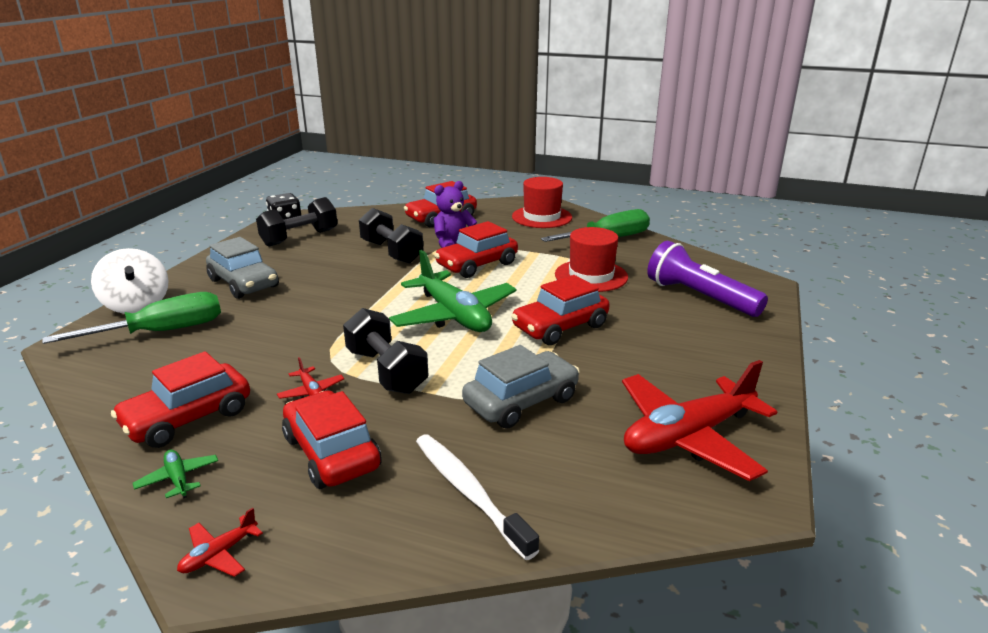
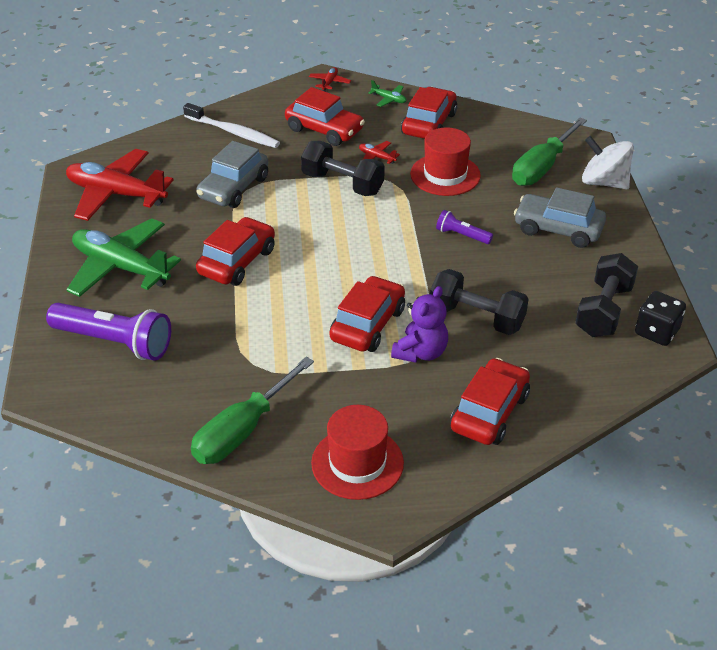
camera: 155 degrees right, 15 degrees up
green plane [389,250,517,332] -> green plane moved to [66,218,181,297]
red hat [555,227,628,292] -> red hat moved to [410,128,481,196]
red plane [622,360,777,481] -> red plane turned 105 degrees counterclockwise [66,149,174,221]
none -> purple flashlight [436,210,493,244]

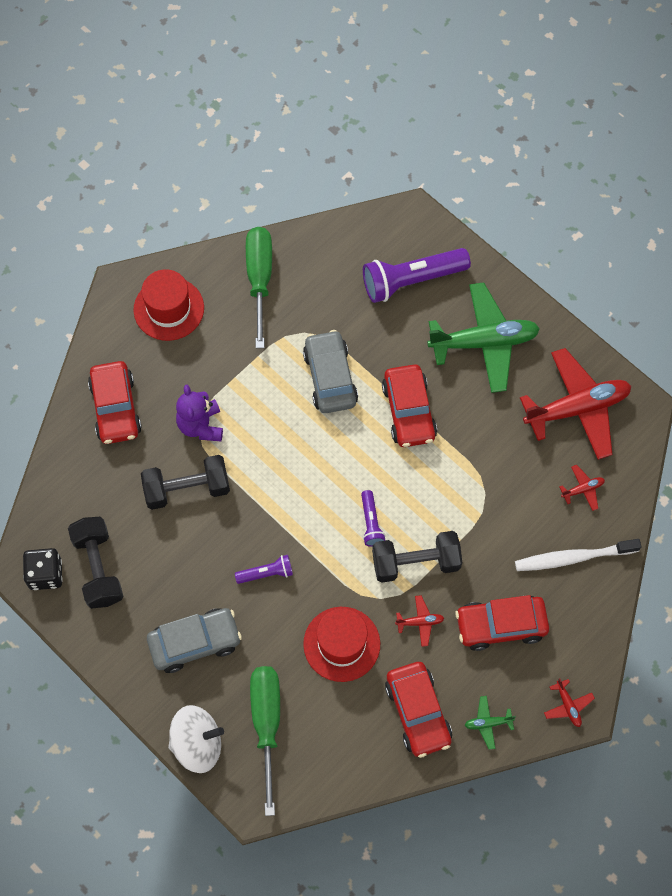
camera: 140 degrees right, 25 degrees up
grey car [196,141,268,208] -> grey car moved to [303,330,358,413]
red car [329,276,405,352] -> none
none -> purple flashlight [361,490,386,547]
none -> red plane [559,465,605,511]

